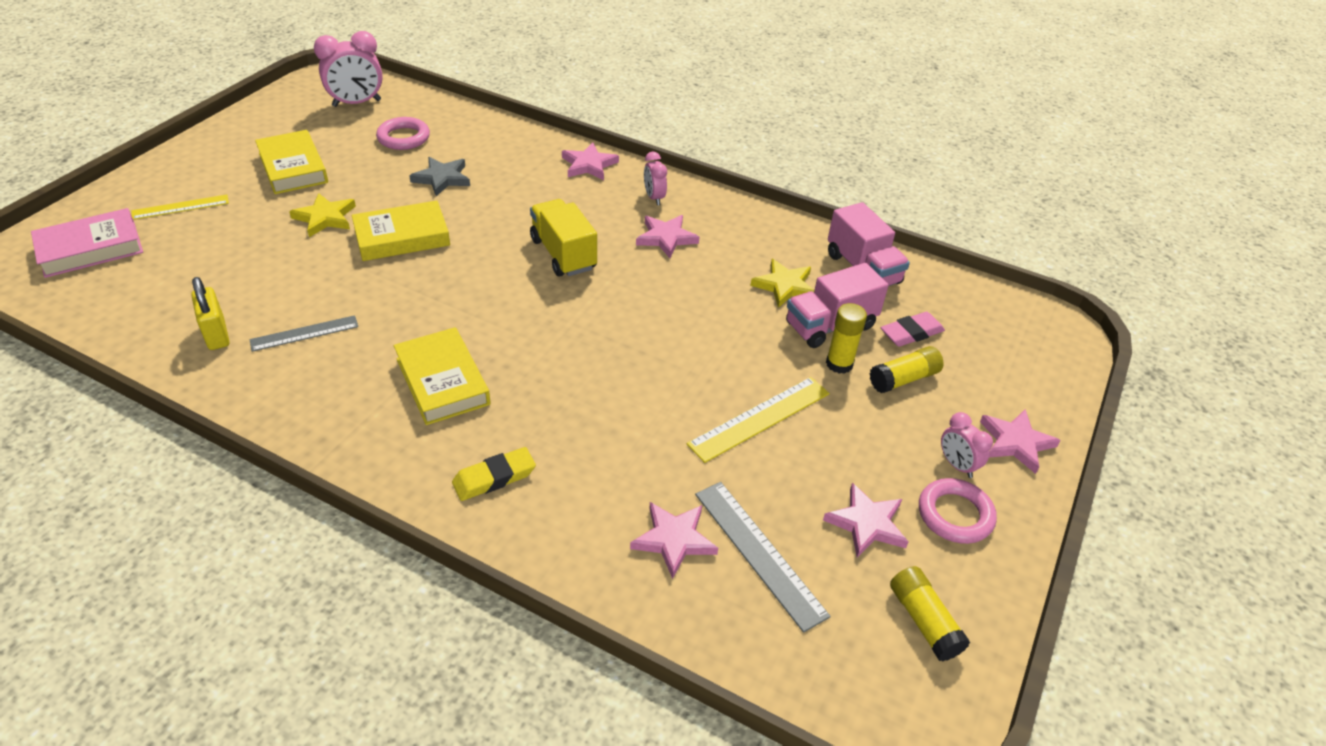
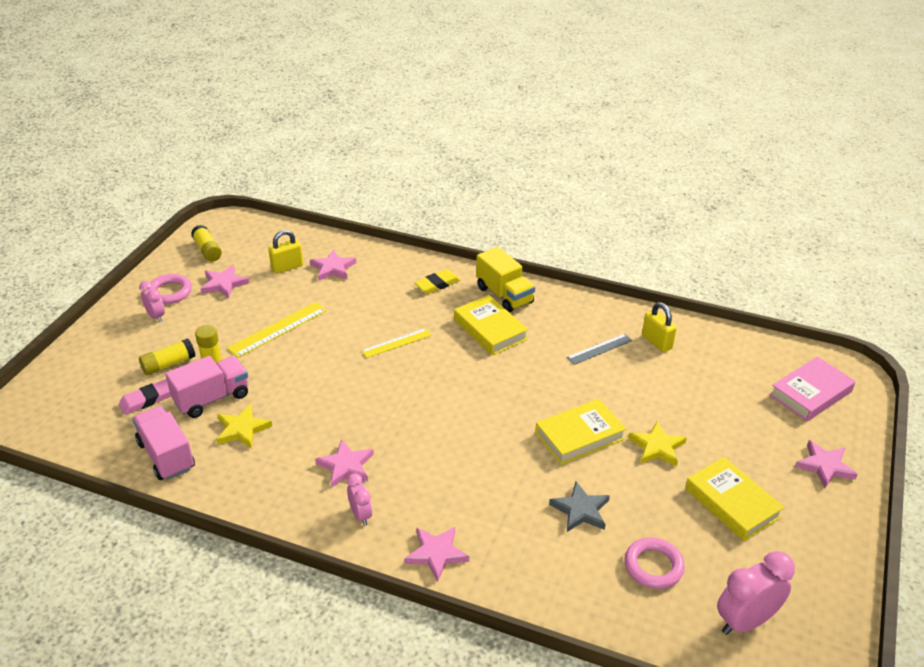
camera: 175 degrees right, 5 degrees down
yellow ruler [132,195,229,220] -> yellow ruler moved to [361,328,432,358]
yellow truck [530,199,597,277] -> yellow truck moved to [476,247,535,313]
grey ruler [695,482,831,633] -> yellow padlock [268,230,303,274]
pink star [980,409,1061,474] -> pink star moved to [795,440,858,488]

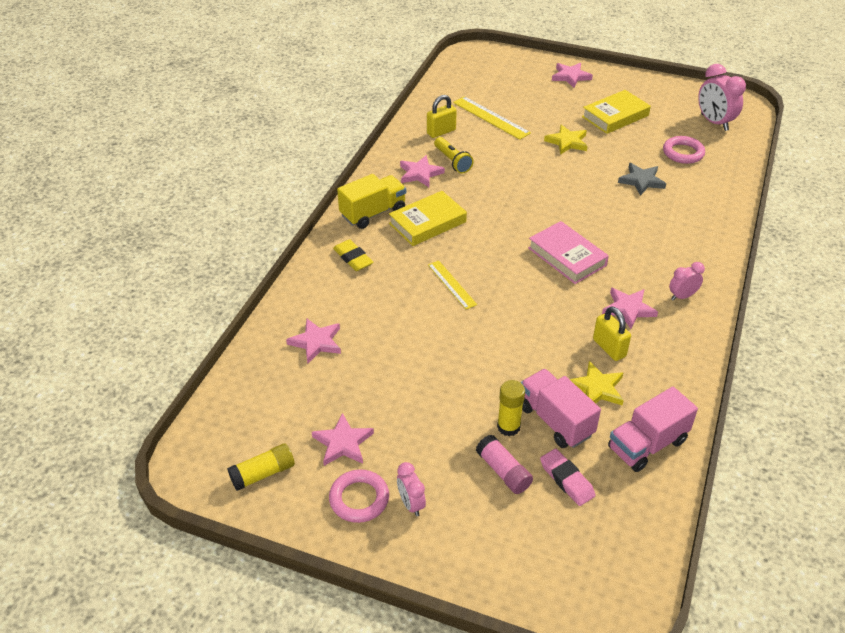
camera: 90 degrees left, 5 degrees up
pink clock [139,281,165,322] -> pink clock turned 75 degrees counterclockwise [397,462,426,516]
yellow glue stick [139,339,195,375] -> pink glue stick [476,434,533,494]
yellow ruler [227,302,327,358] -> yellow ruler moved to [453,96,531,140]
yellow padlock [268,230,303,274] -> yellow padlock moved to [593,307,631,361]
pink star [405,527,469,582] -> pink star moved to [400,155,445,187]
yellow book [535,399,626,465] -> none
grey ruler [567,334,632,365] -> yellow flashlight [434,137,474,174]
pink book [770,357,856,421] -> pink book moved to [528,221,609,284]

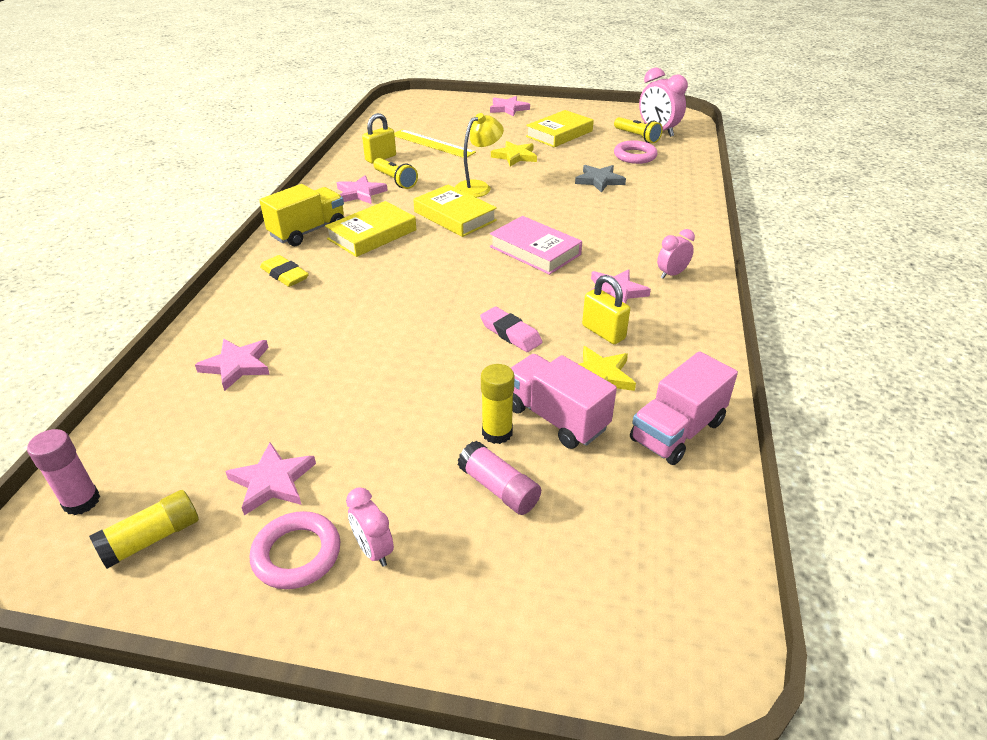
camera: 10 degrees left, 5 degrees down
yellow ruler [428,261,477,309] -> none
pink eraser [540,449,596,506] -> pink eraser moved to [480,307,542,352]
none -> pink glue stick [27,429,100,515]
none -> yellow book [413,185,497,237]
none -> yellow lamp [455,113,504,198]
none -> yellow flashlight [614,117,663,143]

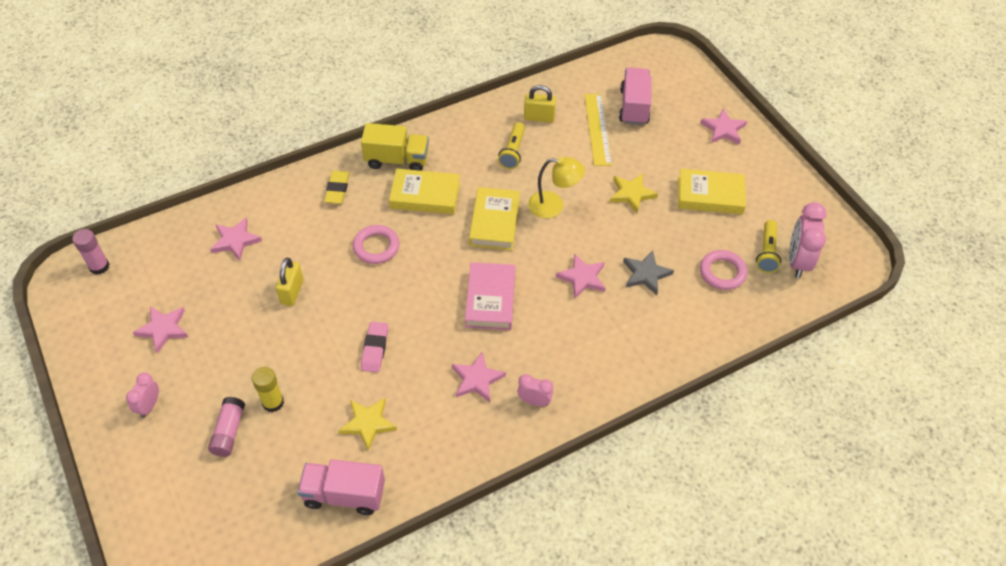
camera: 50 degrees right, 15 degrees up
yellow glue stick [89,490,199,569] -> none
pink ring [250,511,340,589] -> pink ring moved to [353,225,400,264]
pink star [337,175,388,204] -> pink star moved to [556,253,606,299]
pink truck [511,354,617,449] -> pink truck moved to [619,67,652,125]
yellow padlock [582,275,630,344] -> yellow padlock moved to [276,258,303,306]

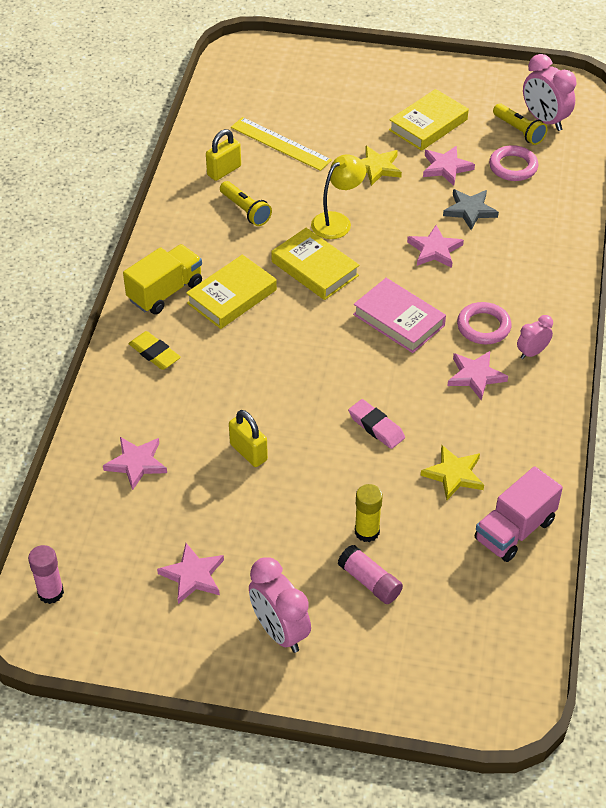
camera: 50 degrees left, 5 degrees down
pink clock [126,373,159,418] -> pink clock [249,557,311,653], size x1.75
pink ring [353,225,400,264] -> pink ring moved to [457,302,511,344]
pink truck [619,67,652,125] -> none
pink star [701,109,747,145] -> pink star moved to [423,146,475,186]

